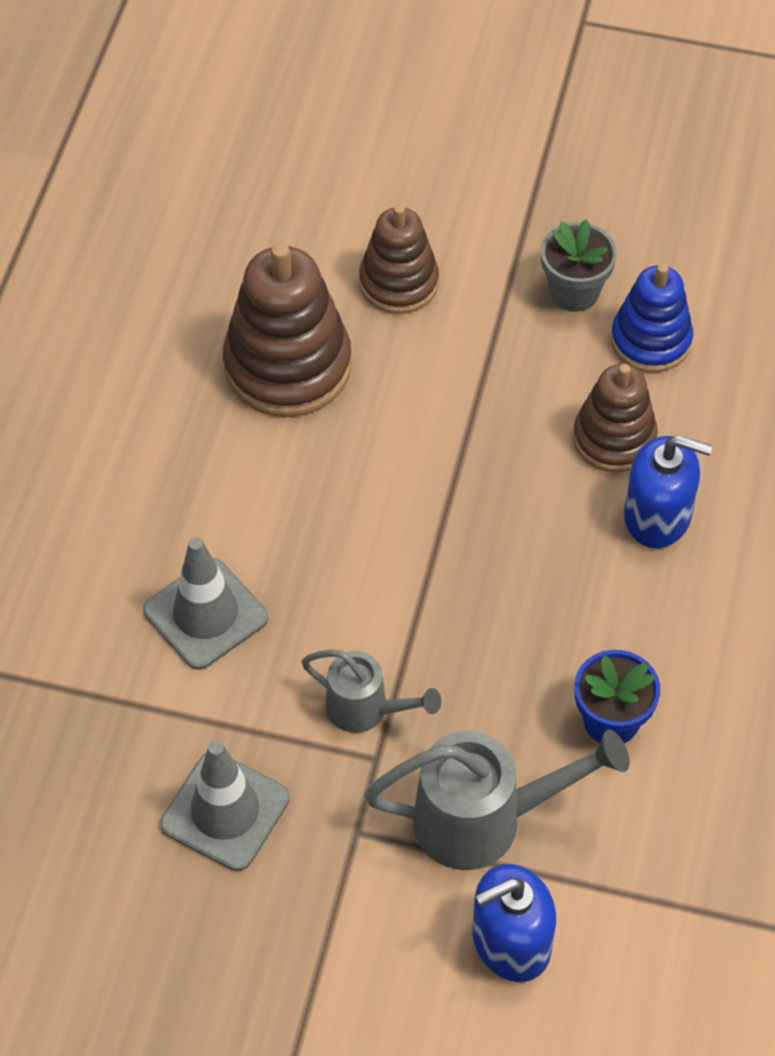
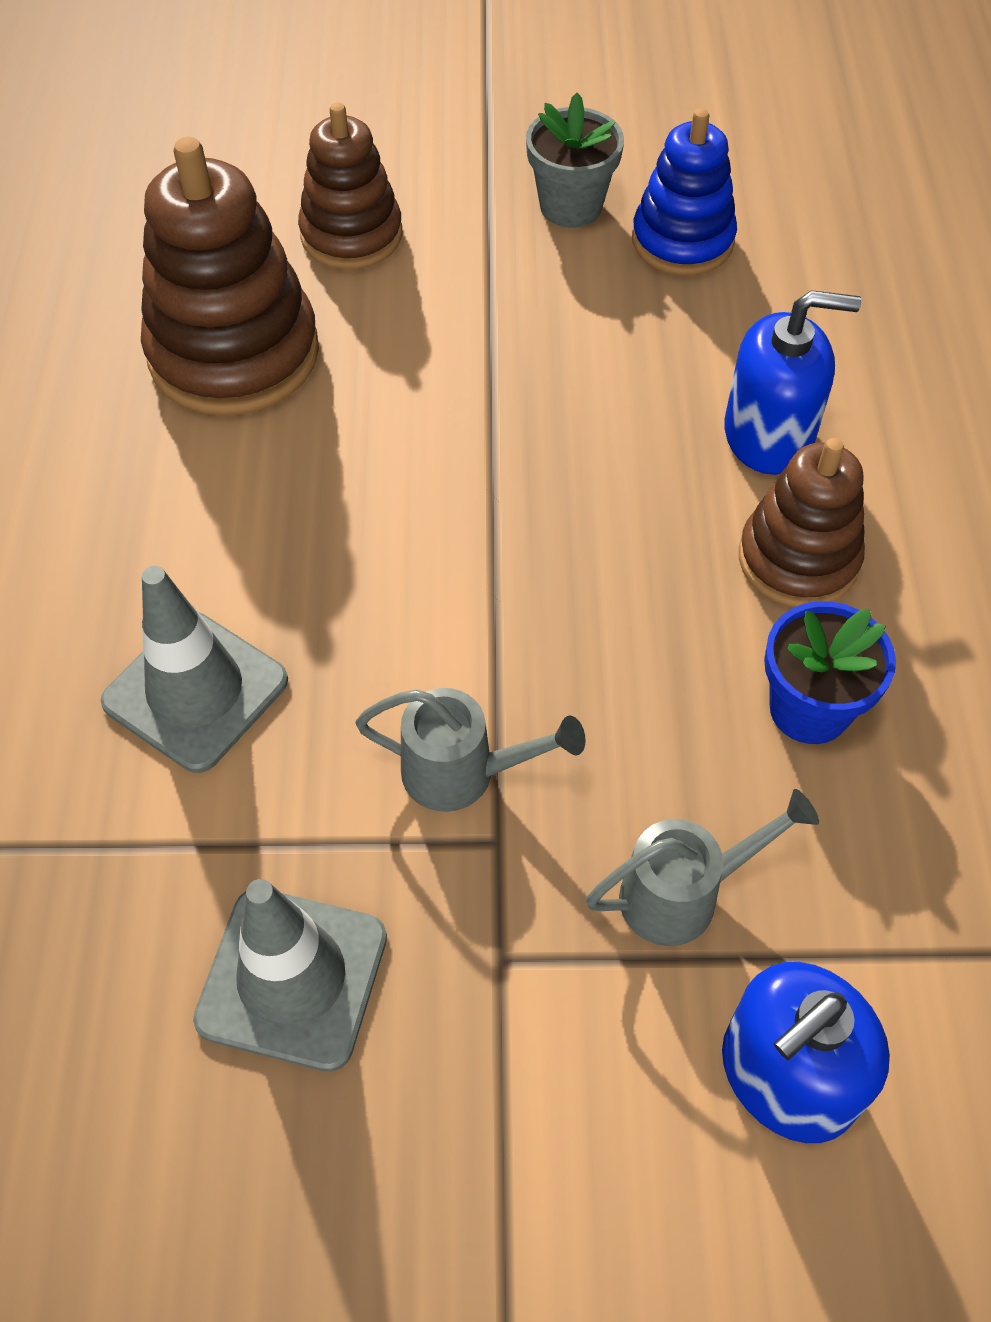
camera: 15 degrees left, 0 degrees up
grey watering can [365,730,630,870] -> grey watering can [586,789,819,946], size x0.60
brown stacking toy [573,364,658,473] -> brown stacking toy moved to [739,438,865,607]

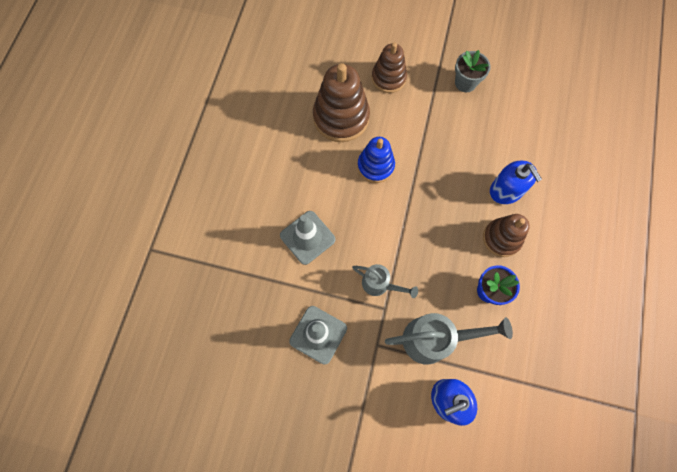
camera: 15 degrees right, 15 degrees up
grey watering can [586,789,819,946] -> grey watering can [385,313,513,364], size x1.66
blue stacking toy [632,108,737,275] -> blue stacking toy moved to [358,137,395,183]
blue soap dispenser [724,290,861,475] -> blue soap dispenser turned 45 degrees clockwise [490,160,542,204]

